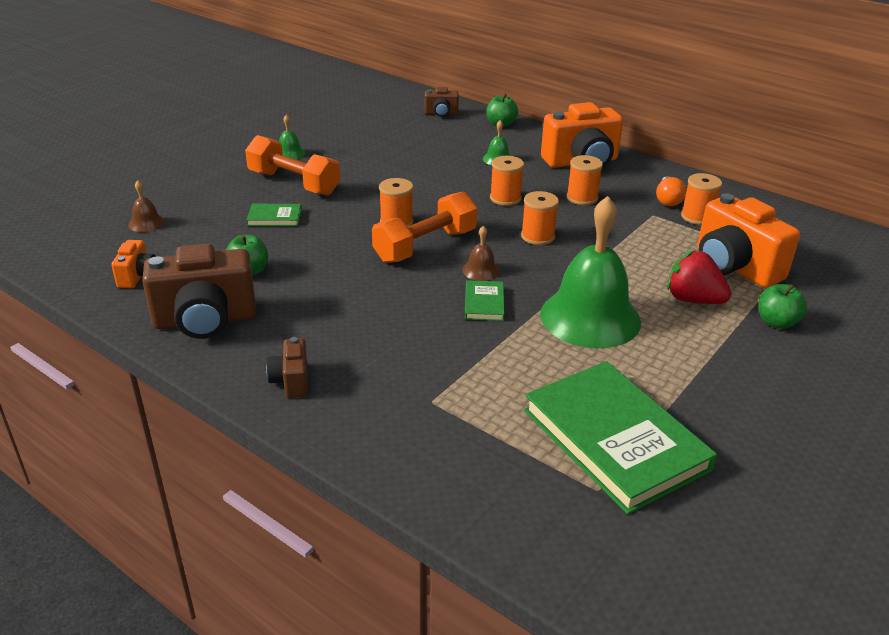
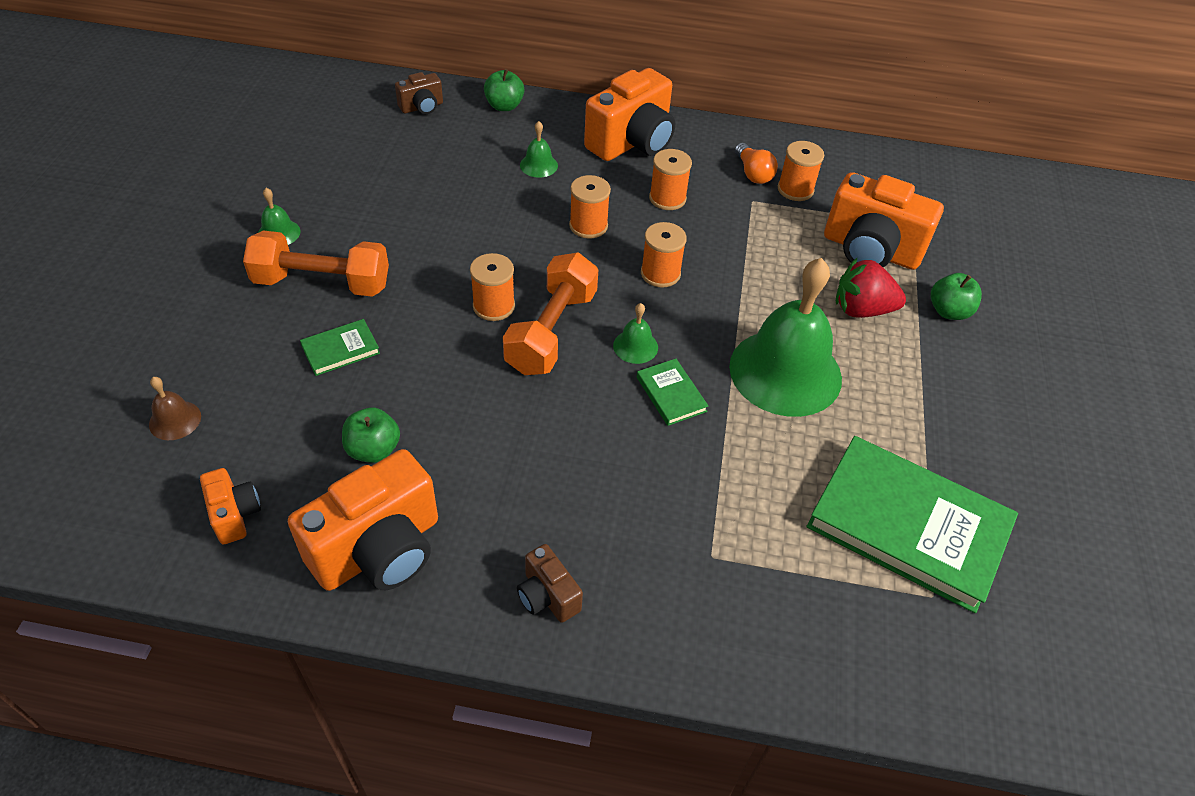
camera: 30 degrees left, 15 degrees up
brown camera [142,244,256,339] -> orange camera [288,449,438,591]
brown bell [462,226,500,281] -> green bell [613,303,658,364]

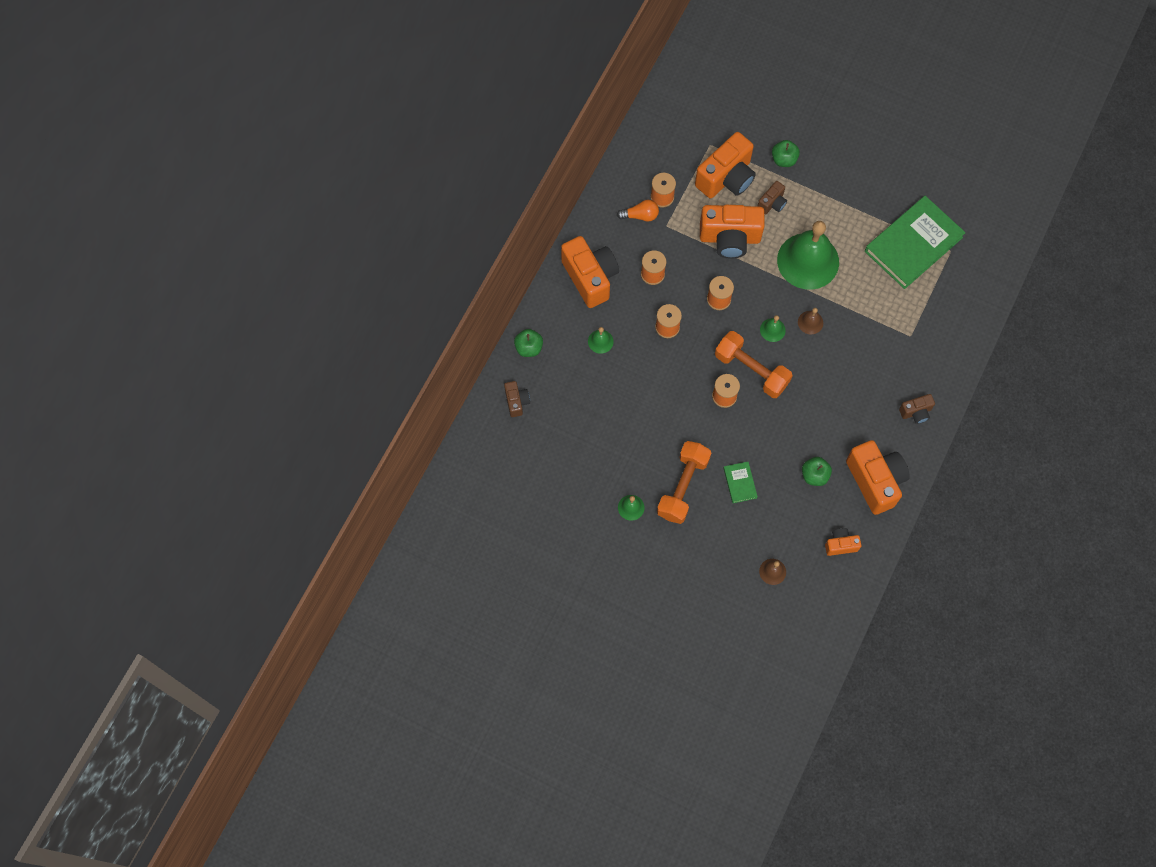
camera: 70 degrees left, 20 degrees up
green book [637,359,708,426] -> brown bell [798,308,823,334]
red strawberry [836,258,906,318] -> brown camera [757,181,787,214]
none -> orange camera [700,205,765,259]

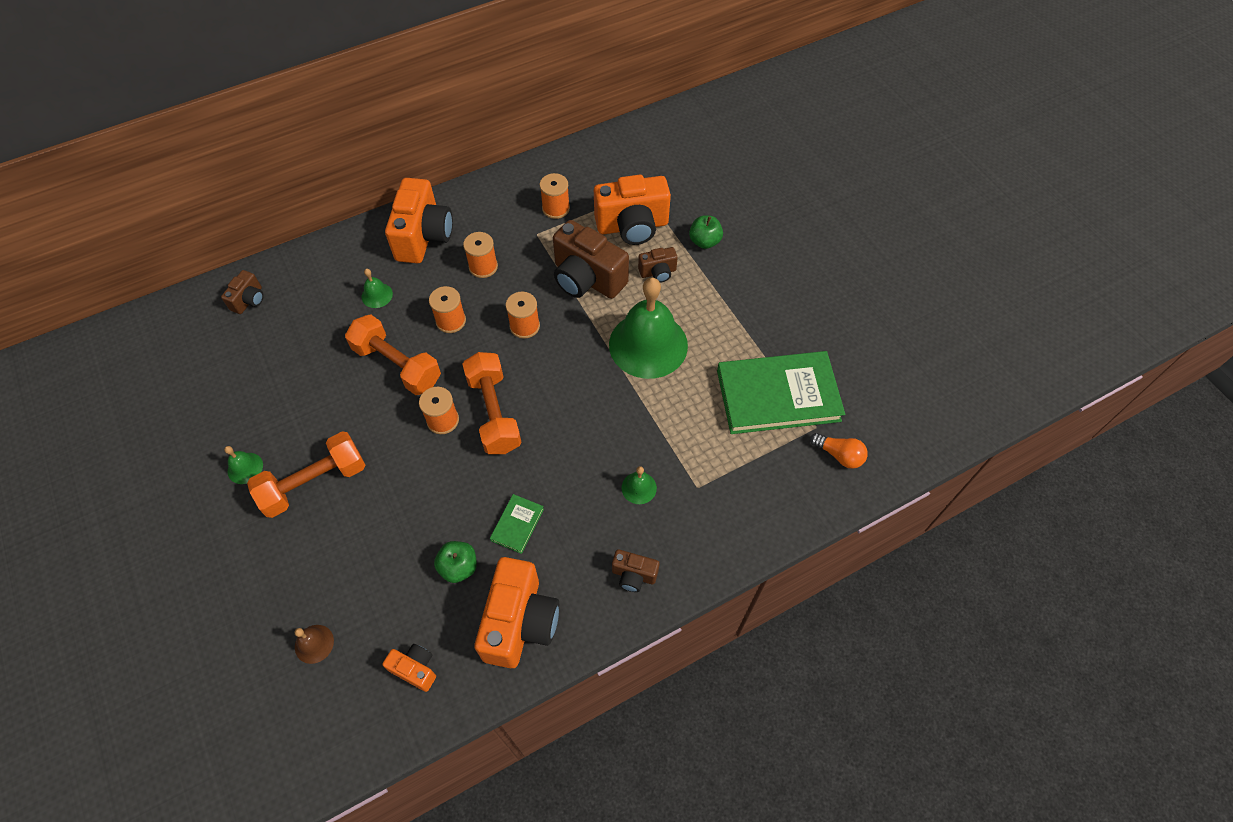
camera: 35 degrees right, 10 degrees down
green apple [514,329,543,357] -> none
orange light bulb [617,200,659,222] -> orange light bulb moved to [810,433,868,469]
orange camera [700,205,765,259] -> brown camera [553,220,629,299]
green book [723,462,758,503] -> green book moved to [490,494,544,554]
green bell [760,315,786,342] -> green bell moved to [621,466,657,504]
brown bell [798,308,823,334] -> none
none -> orange dumbbell [345,315,441,395]

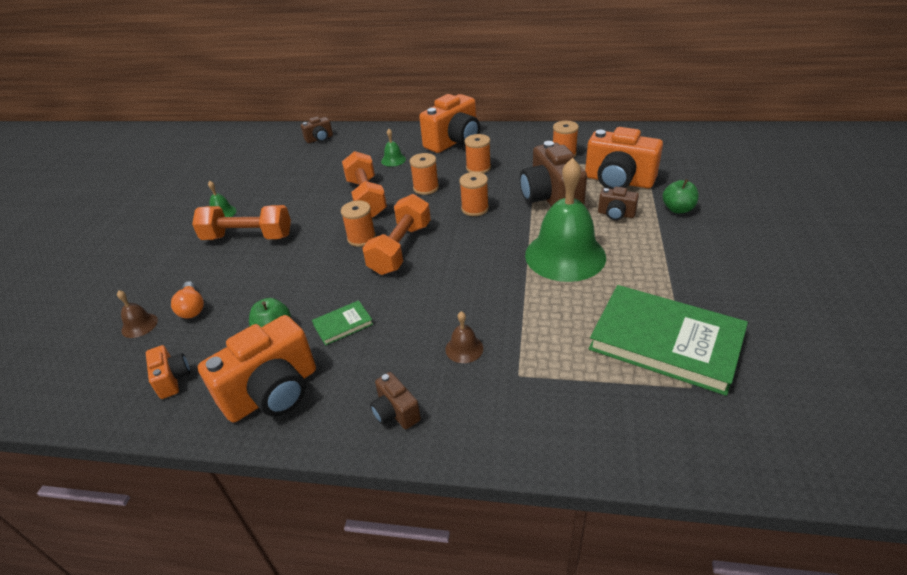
camera: 40 degrees right, 20 degrees down
green bell [621,466,657,504] -> brown bell [445,311,483,363]
orange light bulb [810,433,868,469] -> orange light bulb moved to [171,281,204,318]

